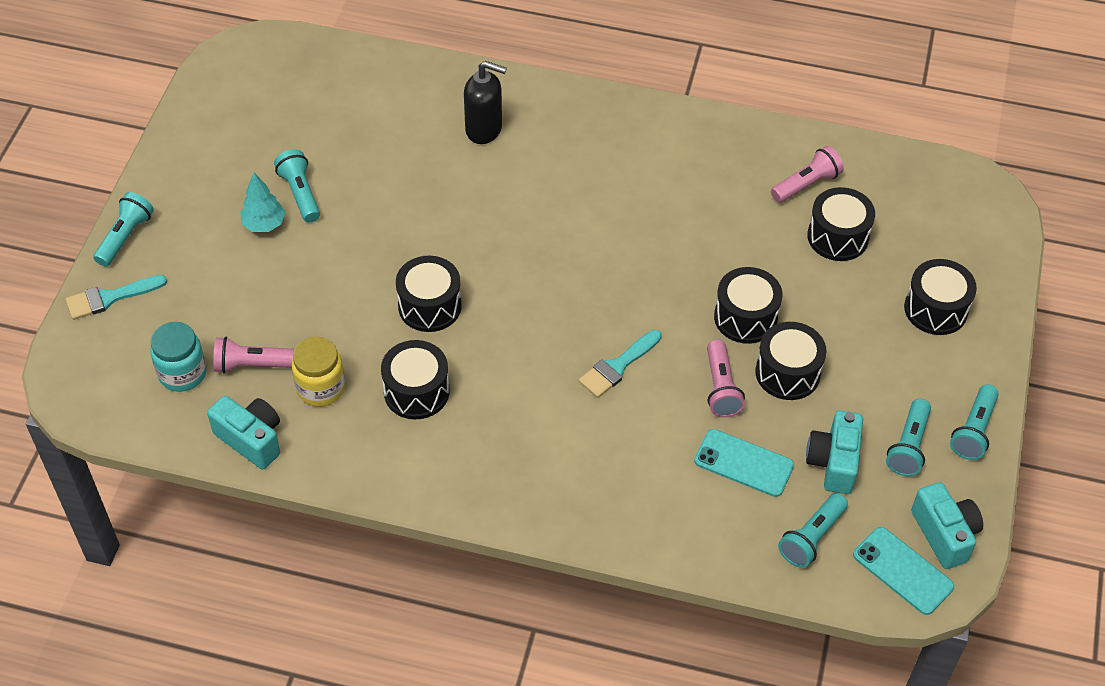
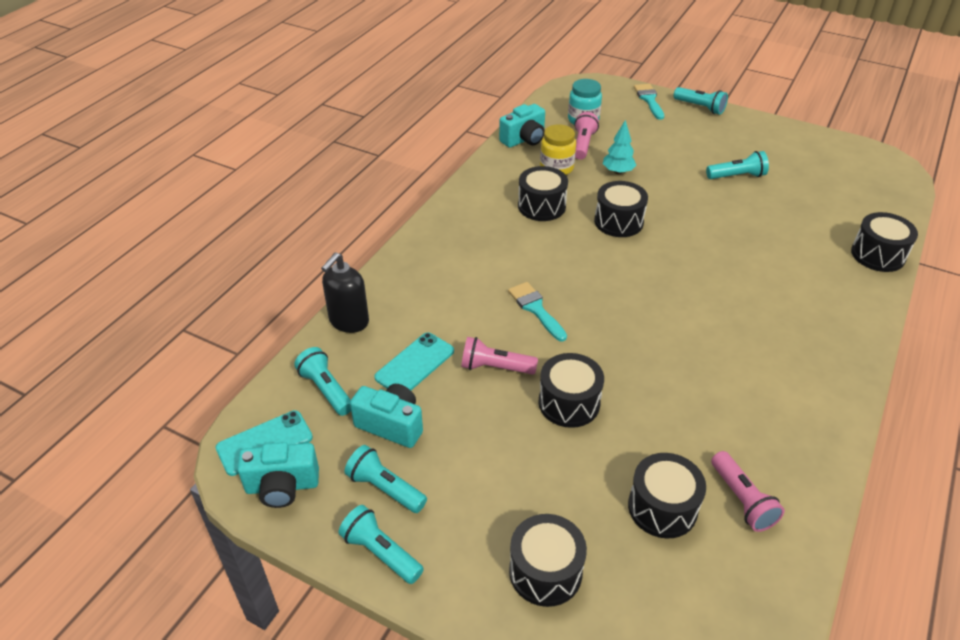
camera: 105 degrees right, 10 degrees down
turquoise tree [240,173,285,232] -> turquoise tree moved to [603,120,636,174]
black soap dispenser [464,61,507,144] -> black soap dispenser moved to [321,252,369,333]
black drum [755,322,826,400] -> black drum moved to [851,212,918,272]

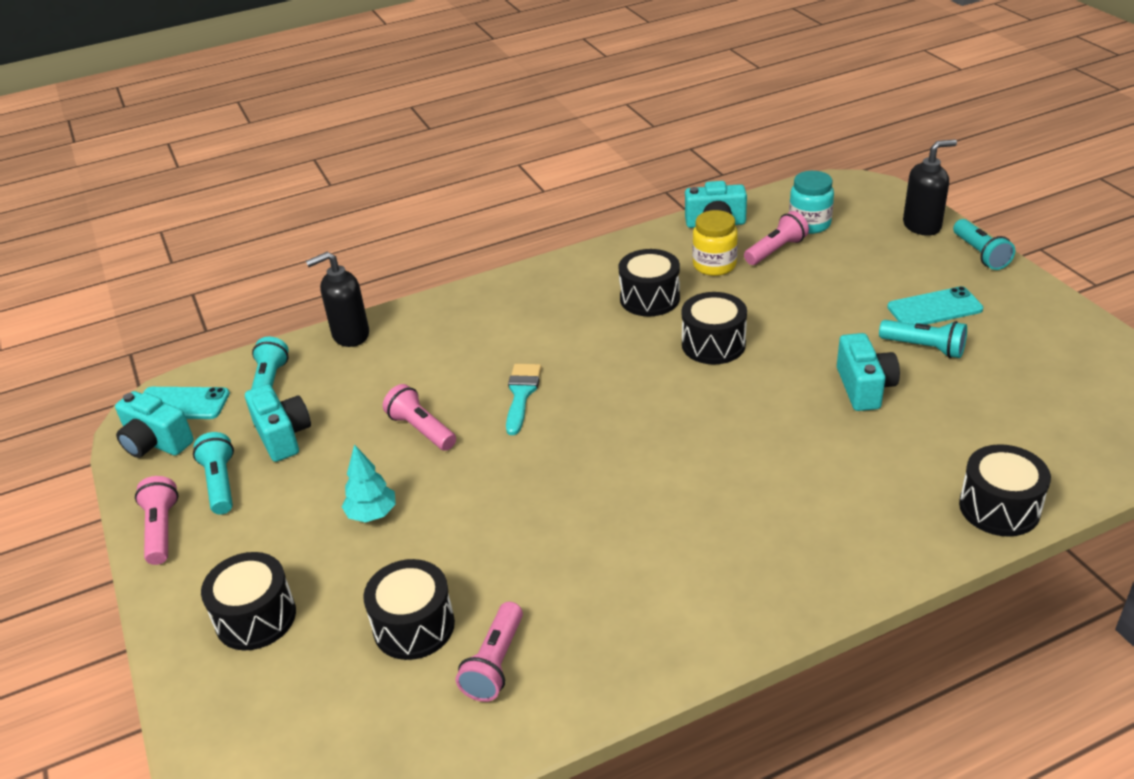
camera: 40 degrees right, 5 degrees down
turquoise flashlight [338,505,424,584] -> pink flashlight [135,476,179,565]
turquoise phone [374,332,454,390] -> turquoise phone moved to [887,286,983,325]
black drum [539,353,604,428] -> none
turquoise tree [603,120,636,174] -> turquoise tree moved to [342,444,396,522]
turquoise brush [634,84,664,120] -> black soap dispenser [903,139,957,236]
none -> turquoise camera [837,333,900,411]

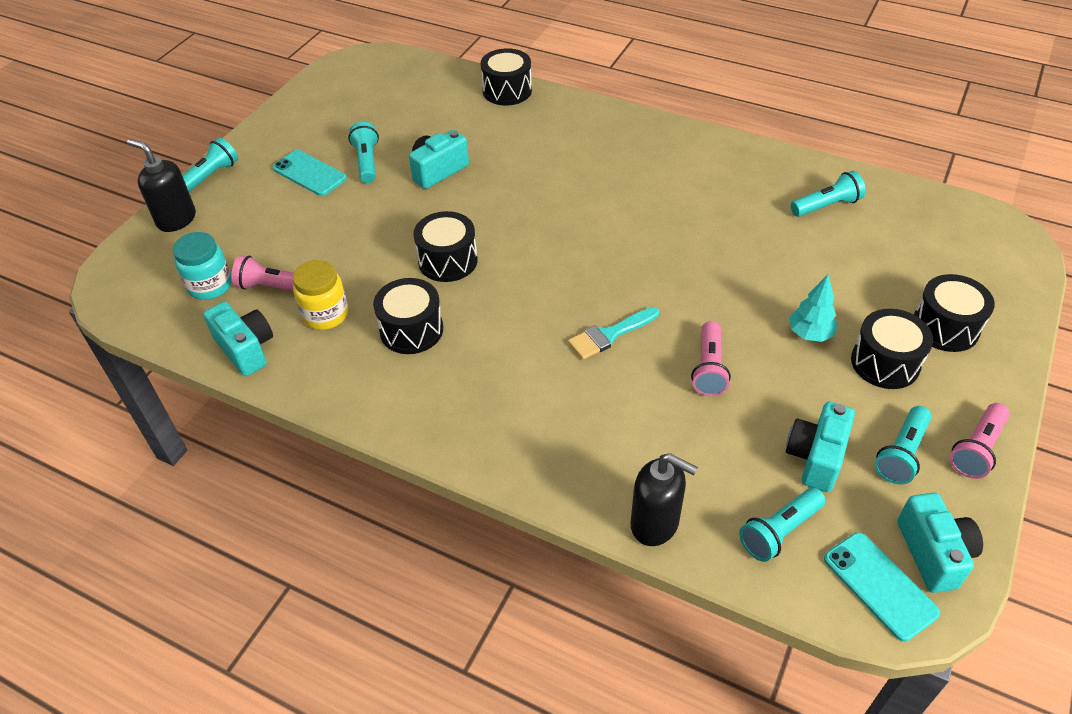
camera: 130 degrees left, 10 degrees up
black drum [363,559,455,660] -> black drum moved to [851,309,933,389]
pink flashlight [456,602,523,702] -> turquoise flashlight [791,171,866,217]

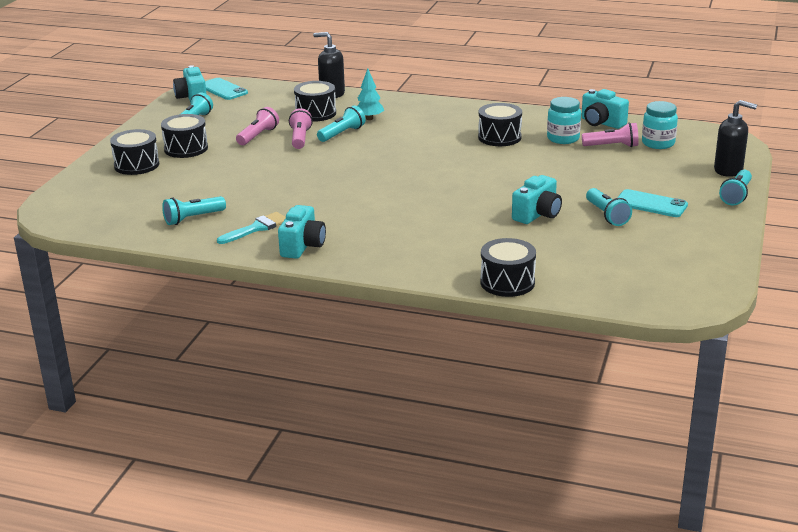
camera: 170 degrees right, 20 degrees down
yellow jar [293,260,348,330] -> turquoise jar [547,97,581,144]
black drum [414,211,478,282] -> black drum moved to [294,81,336,122]
turquoise brush [568,307,659,360] -> turquoise brush moved to [217,212,286,244]
turquoise flashlight [739,488,826,562] -> turquoise flashlight moved to [317,105,366,142]
turquoise camera [786,402,855,492] -> turquoise camera moved to [278,205,326,259]
turquoise tree [789,275,838,342] -> turquoise tree moved to [358,69,384,120]
pink flashlight [950,403,1010,479] -> pink flashlight moved to [236,107,279,145]

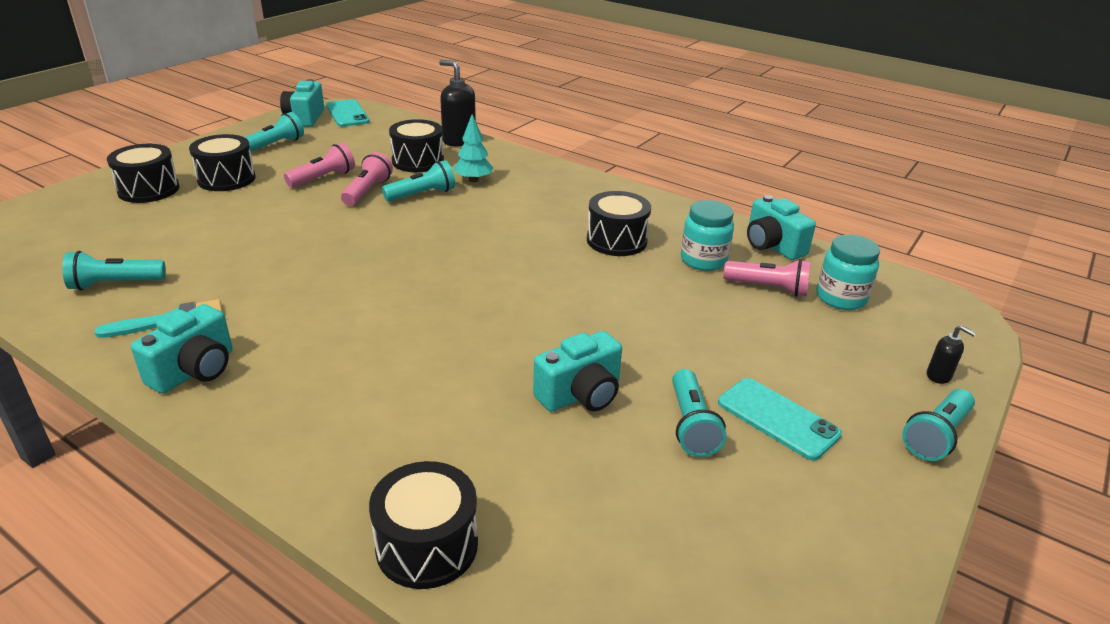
camera: 15 degrees right, 5 degrees up
black soap dispenser [714,100,757,177] -> black soap dispenser [927,325,976,384], size x0.51

